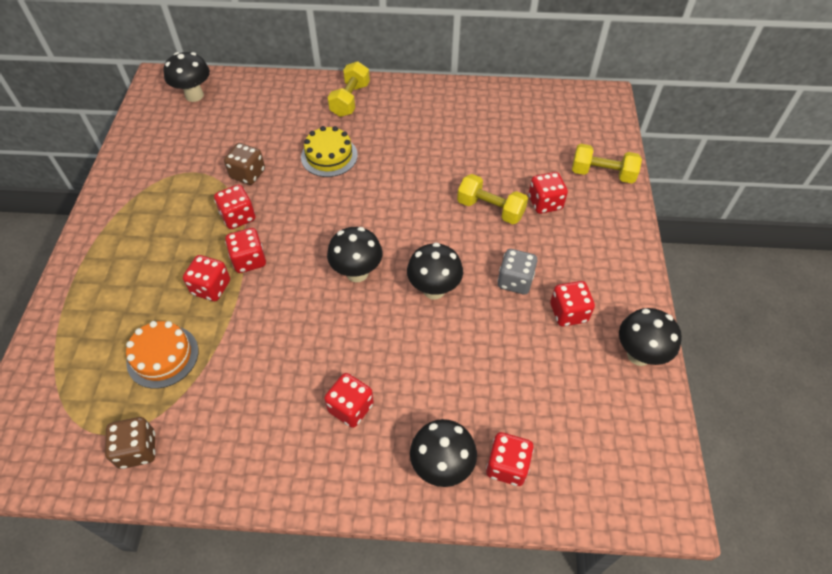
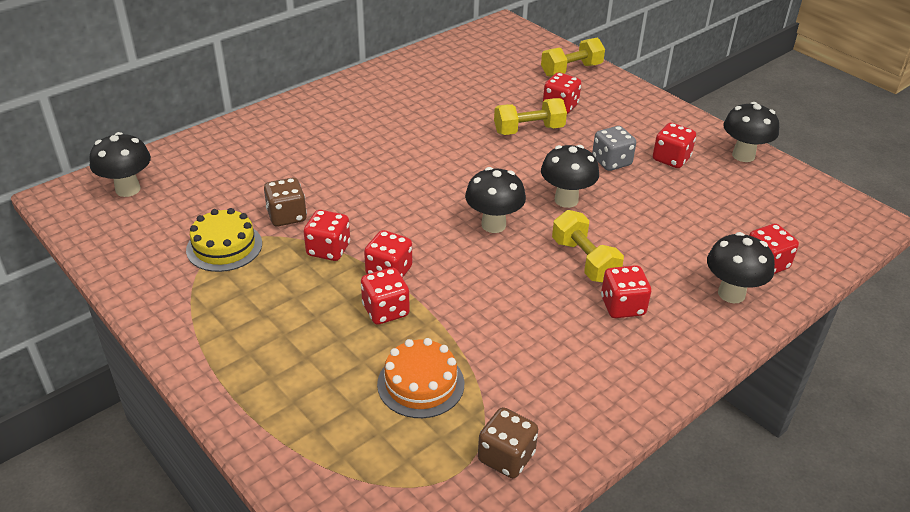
camera: 45 degrees left, 15 degrees down
yellow cake [301,126,358,177] -> yellow cake moved to [186,208,262,272]
yellow dumbbell [328,61,370,117] -> yellow dumbbell moved to [552,210,624,283]

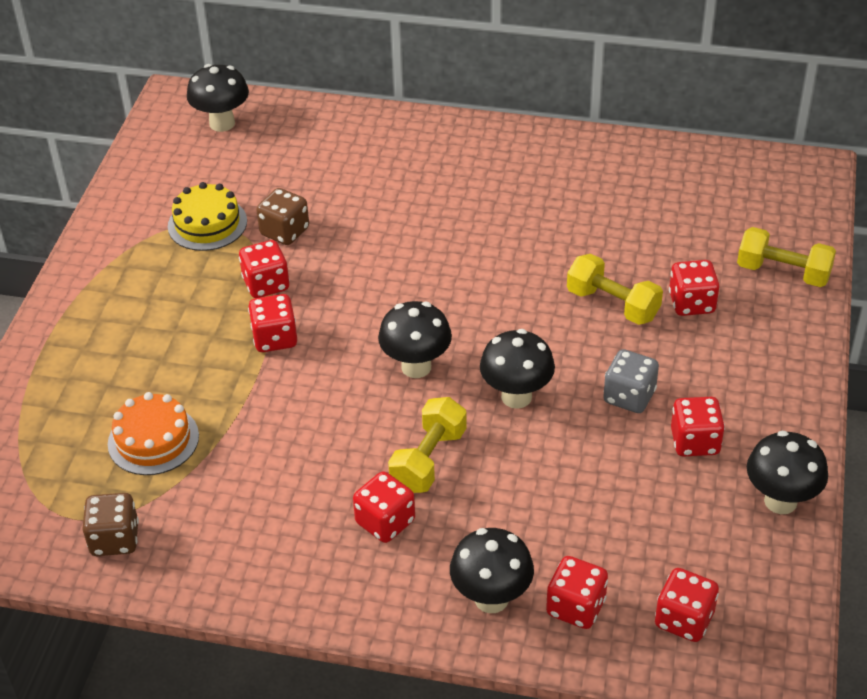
camera: 55 degrees right, 5 degrees up
red dice [361,268,410,325] -> red dice moved to [655,568,719,642]

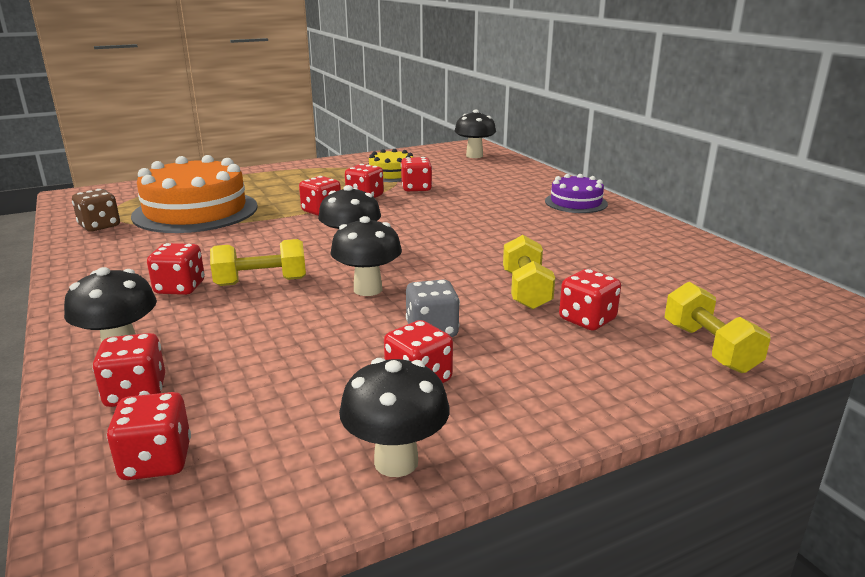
camera: 50 degrees right, 20 degrees down
orange cake [108,392,199,475] -> orange cake [131,155,258,233], size x1.88
brown dice [256,188,309,245] -> red dice [401,157,432,191]
none -> purple cake [545,174,608,213]

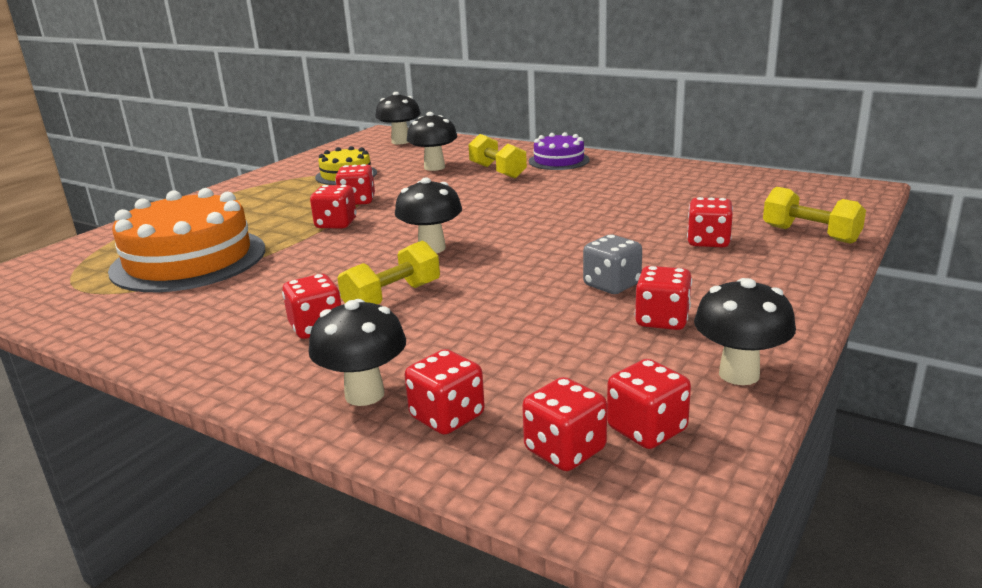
camera: 30 degrees left, 0 degrees up
brown dice [72,189,120,231] -> none
black mushroom [330,216,402,296] -> black mushroom moved to [407,112,457,171]
red dice [401,157,432,191] -> red dice moved to [607,359,691,449]
yellow dumbbell [503,235,555,310] -> yellow dumbbell moved to [468,134,527,179]

